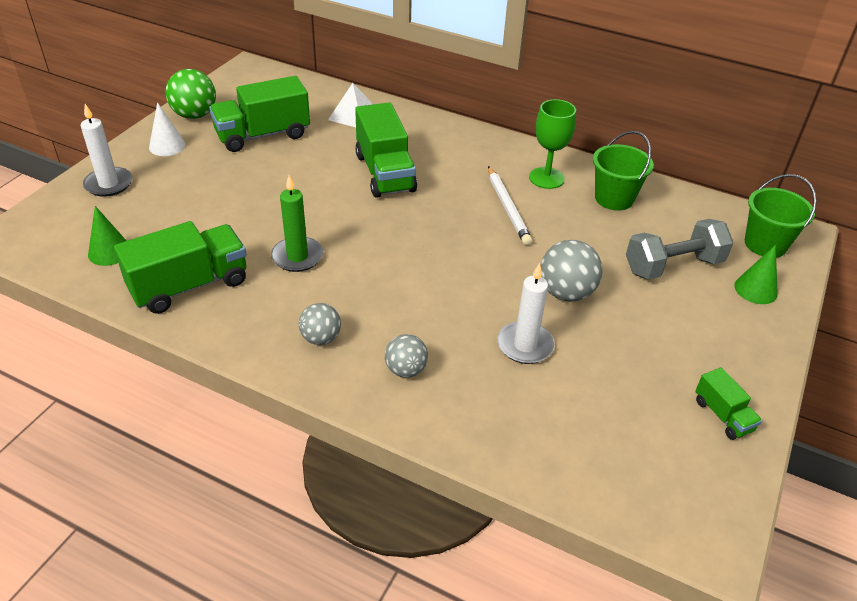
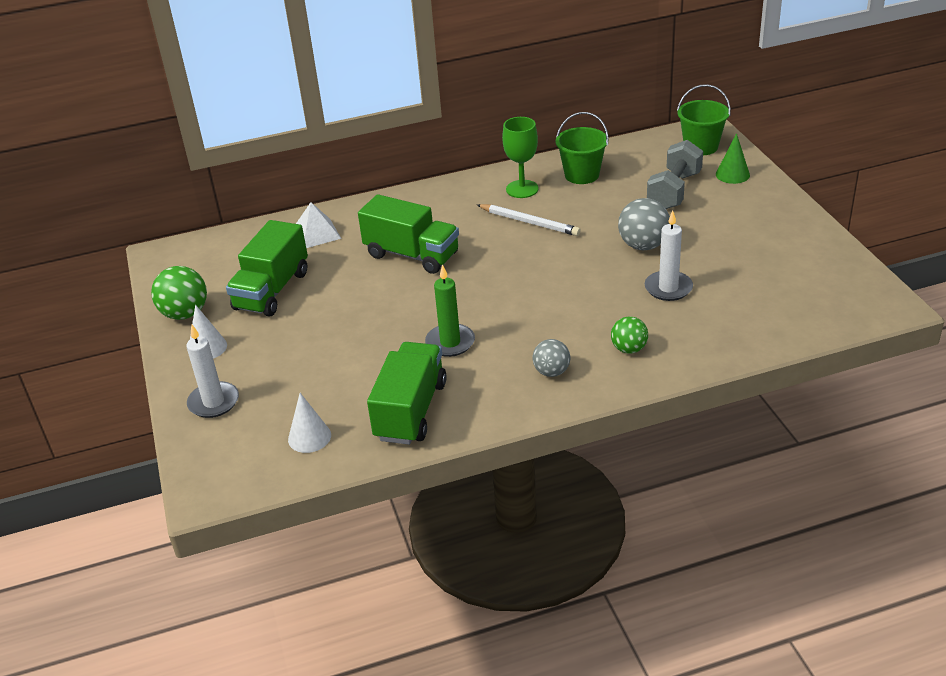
camera: 40 degrees left, 5 degrees down
green cone [88,206,126,266] -> white cone [288,393,331,453]
grey ball [385,334,428,378] -> green ball [611,316,648,354]
green truck [695,367,762,440] -> none

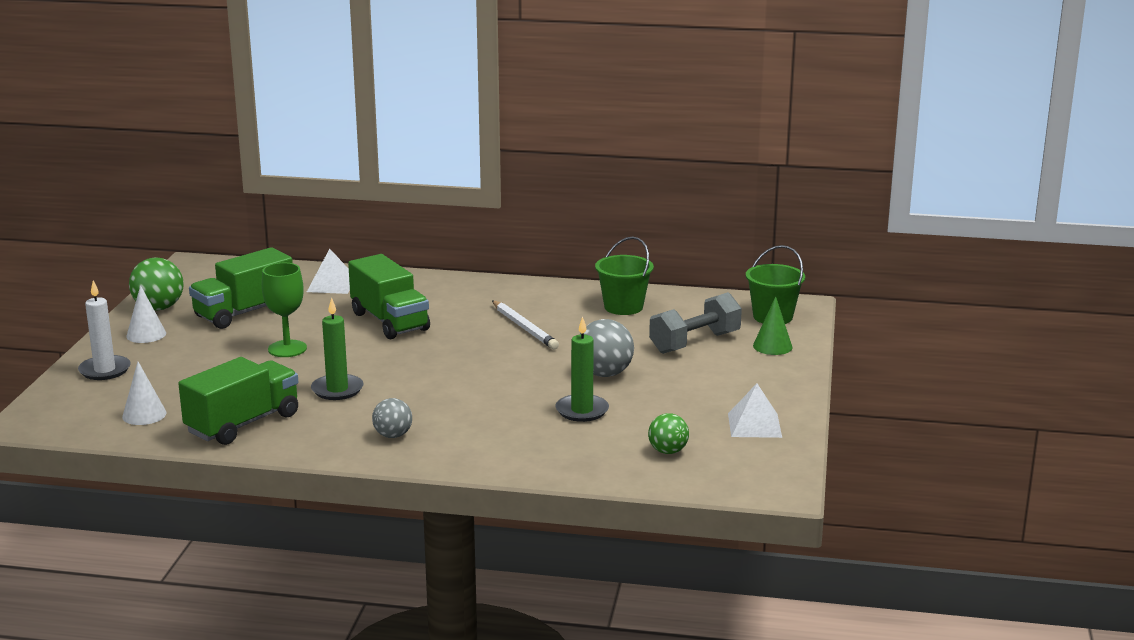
camera: 25 degrees right, 15 degrees down
green goblet [502,117,539,198] -> green goblet moved to [262,263,307,357]
green ball [611,316,648,354] -> green ball moved to [648,413,689,454]
white candle [645,211,693,301] -> green candle [555,316,609,422]
none -> white pyramid [728,383,782,438]

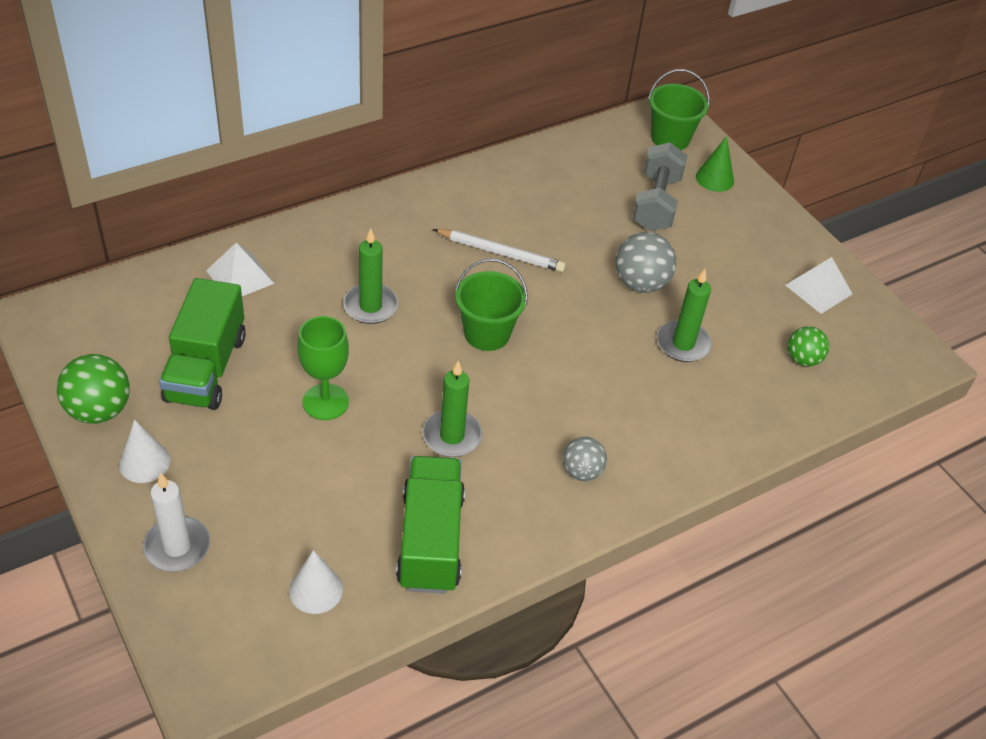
camera: 45 degrees left, 25 degrees up
green truck [348,254,430,339] -> green candle [343,228,399,324]
green bucket [595,237,654,315] -> green bucket moved to [455,259,528,351]

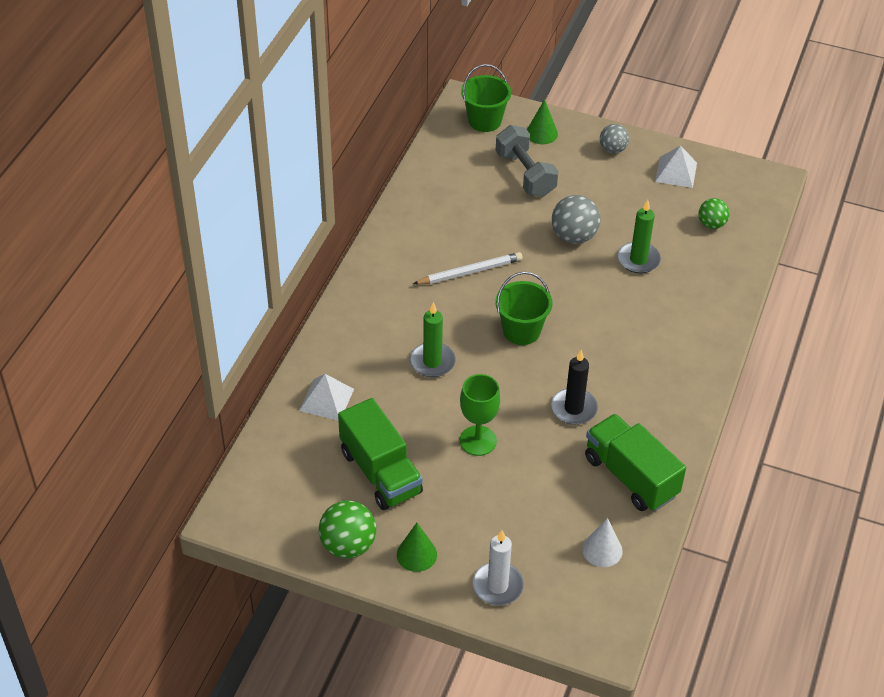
camera: 35 degrees left, 0 degrees up
white cone [119,419,170,483] -> green cone [397,523,437,572]
green candle [422,361,482,457] -> black candle [551,350,598,425]
grey ball [563,437,607,481] -> grey ball moved to [600,124,629,153]

